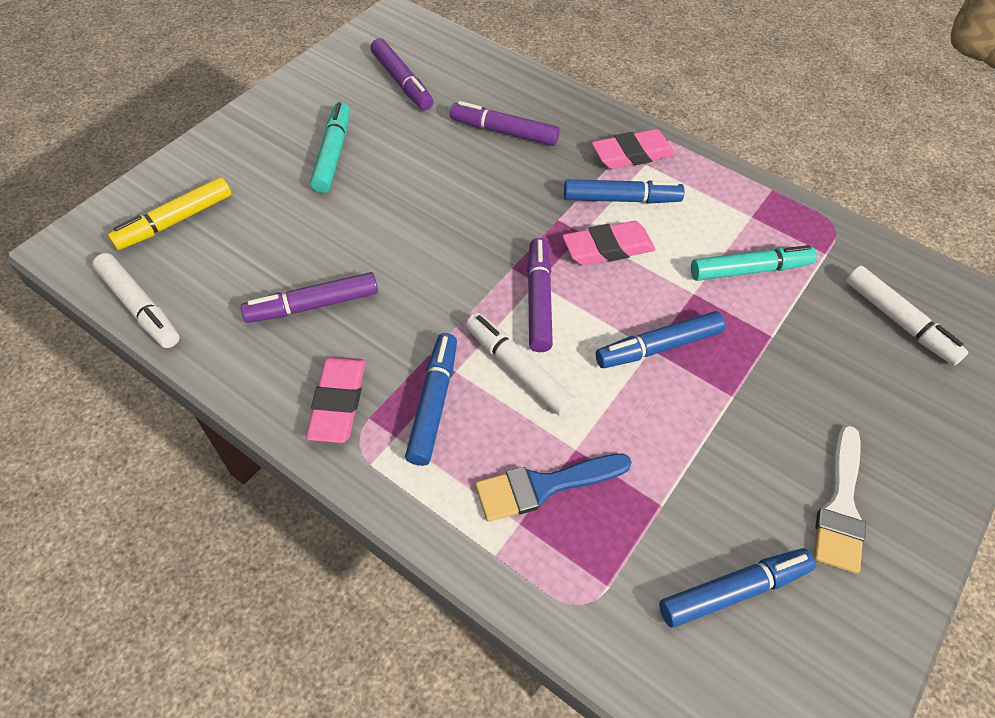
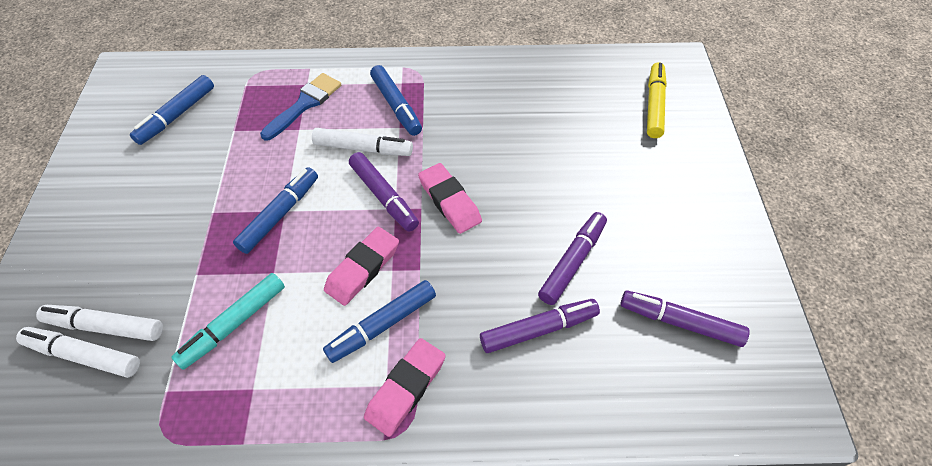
camera: 145 degrees right, 0 degrees up
white marker [92,253,179,348] -> white marker moved to [36,305,163,341]
purple marker [241,272,378,323] -> purple marker moved to [538,212,607,305]
pink eraser [306,356,366,443] -> pink eraser moved to [418,163,482,234]
turquoise marker [310,102,350,193] -> none
white brush [814,425,866,574] -> none

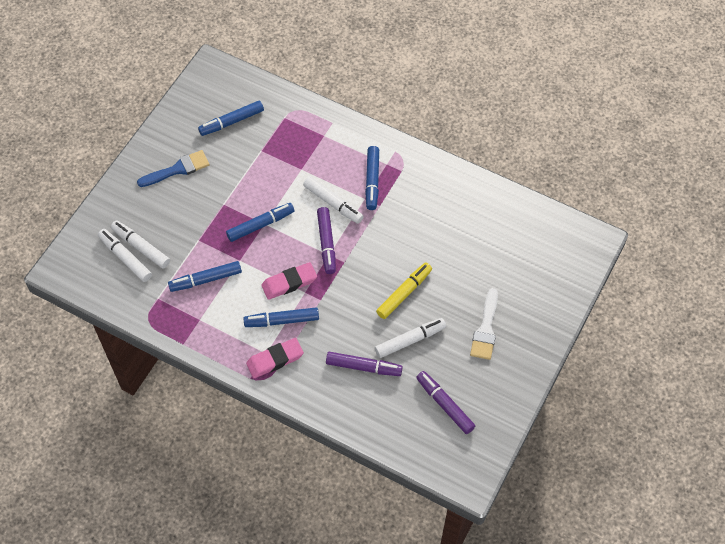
camera: 30 degrees right, 5 degrees up
turquoise marker [171,273,285,370] -> blue marker [168,261,242,292]
blue brush [260,73,341,141] -> blue brush moved to [137,150,209,187]
pink eraser [418,163,482,234] -> none
purple marker [538,212,607,305] -> white marker [375,318,446,358]
yellow marker [647,62,667,138] -> yellow marker moved to [376,263,432,319]
none -> white brush [470,288,498,360]

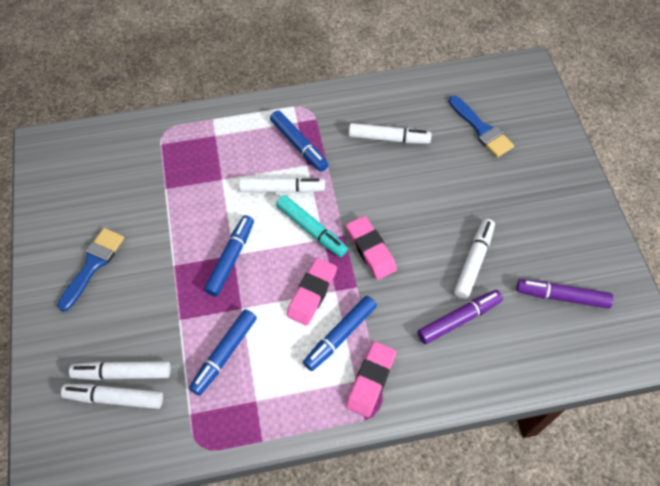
camera: 40 degrees left, 0 degrees up
blue marker [198,100,264,136] -> none
purple marker [317,207,336,274] -> turquoise marker [276,195,348,257]
yellow marker [376,263,432,319] -> none
white brush [470,288,498,360] -> none
none -> pink eraser [346,216,397,280]
none -> white marker [349,123,432,144]
none -> blue brush [448,95,514,157]

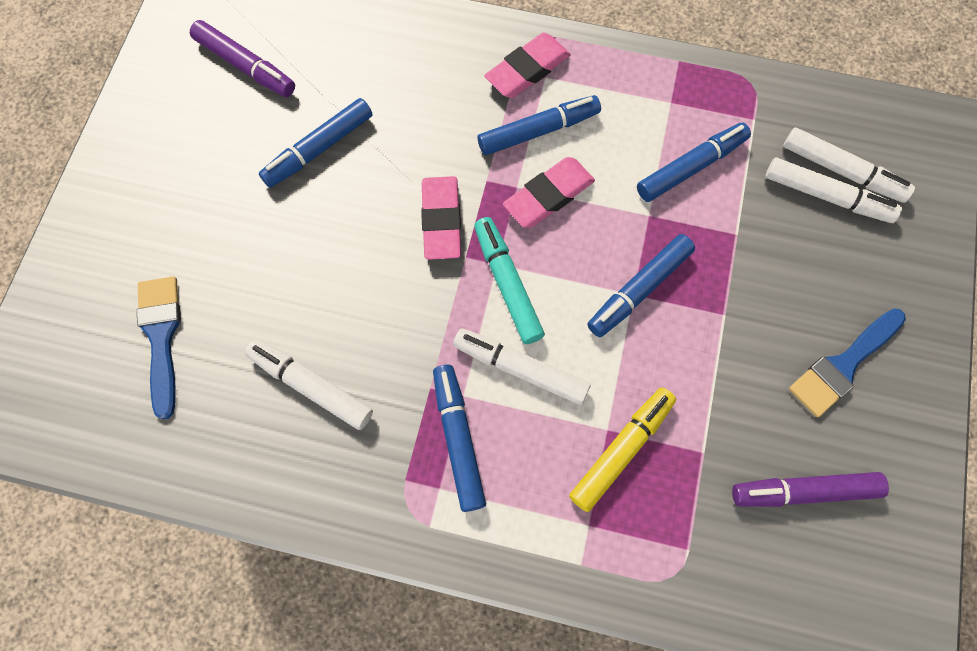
camera: 155 degrees left, 10 degrees up
purple marker [417,290,503,344] -> purple marker moved to [732,472,889,507]
white marker [454,219,495,299] -> blue marker [259,98,373,188]
none -> yellow marker [569,388,676,512]

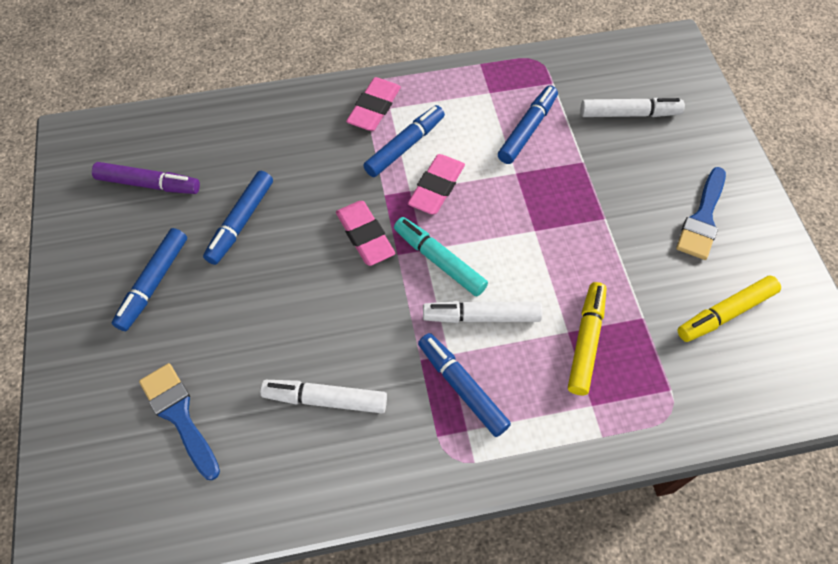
camera: 25 degrees left, 10 degrees down
blue marker [587,234,695,337] -> blue marker moved to [112,228,187,331]
purple marker [732,472,889,507] -> yellow marker [677,276,781,342]
white marker [783,127,915,203] -> none

